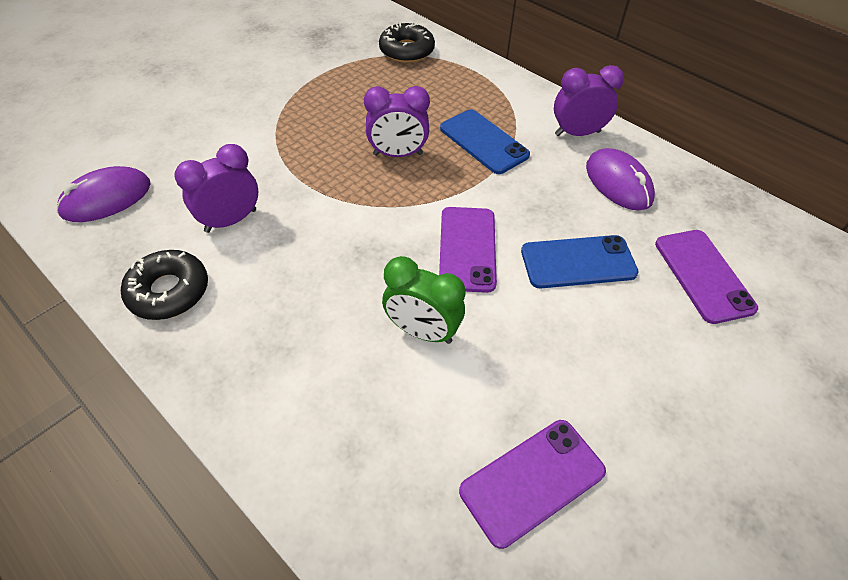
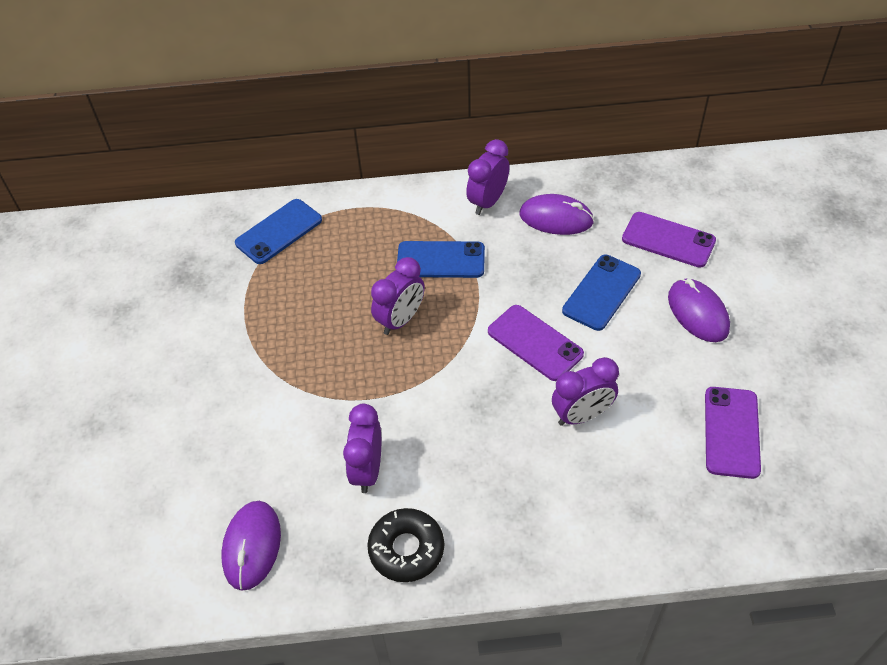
camera: 45 degrees left, 0 degrees up
black donut [379,22,435,63] -> blue phone [235,199,322,264]
green clock [382,256,465,344] -> purple clock [552,357,619,426]
none -> purple mouse [668,279,730,342]

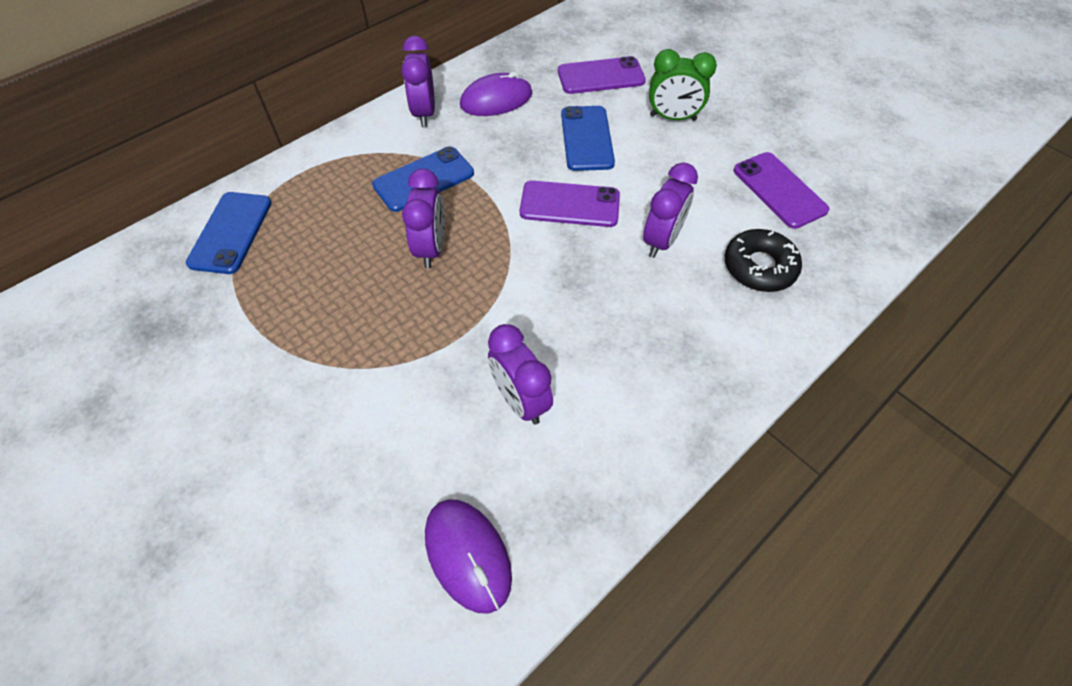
camera: 40 degrees left, 5 degrees up
black donut [367,508,444,582] -> black donut moved to [725,229,802,292]
purple mouse [668,279,730,342] -> green clock [649,49,717,121]

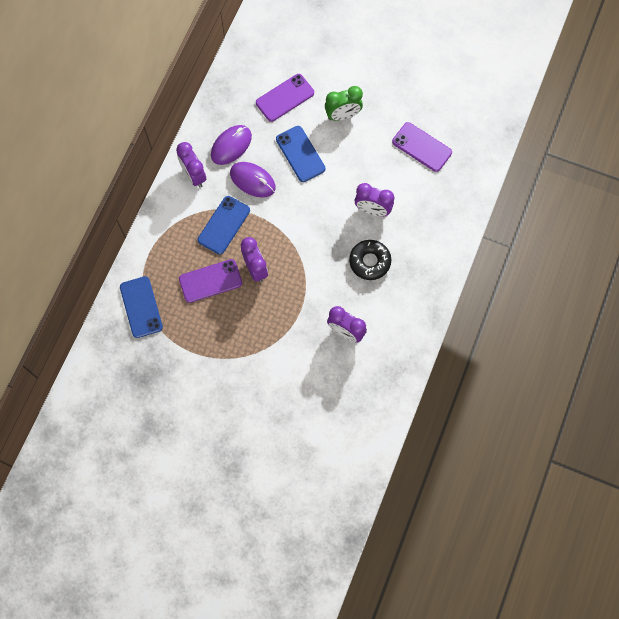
camera: 25 degrees left, 15 degrees up
purple mouse [425,499,512,614] -> purple mouse moved to [230,162,276,198]
purple phone [520,180,620,227] -> purple phone moved to [179,259,242,303]
purple clock [643,162,698,258] -> purple clock turned 105 degrees clockwise [355,183,394,216]
black donut [725,229,802,292] -> black donut moved to [349,240,391,280]

